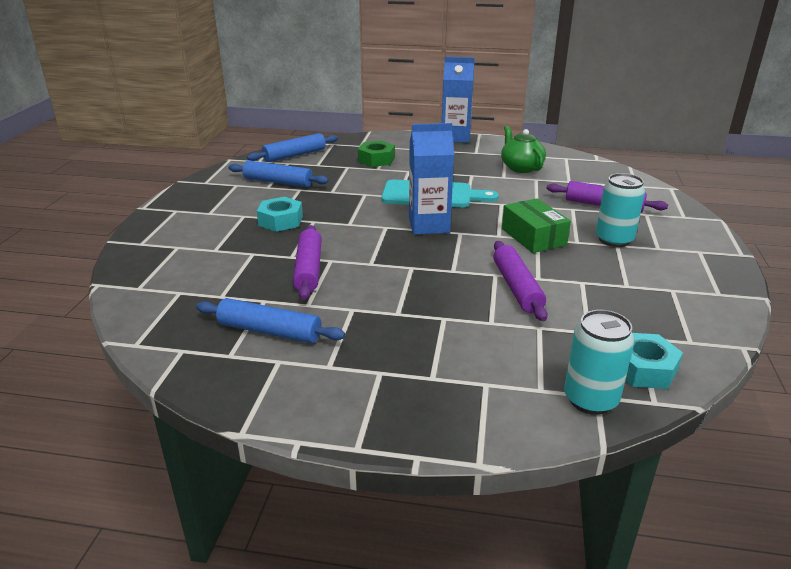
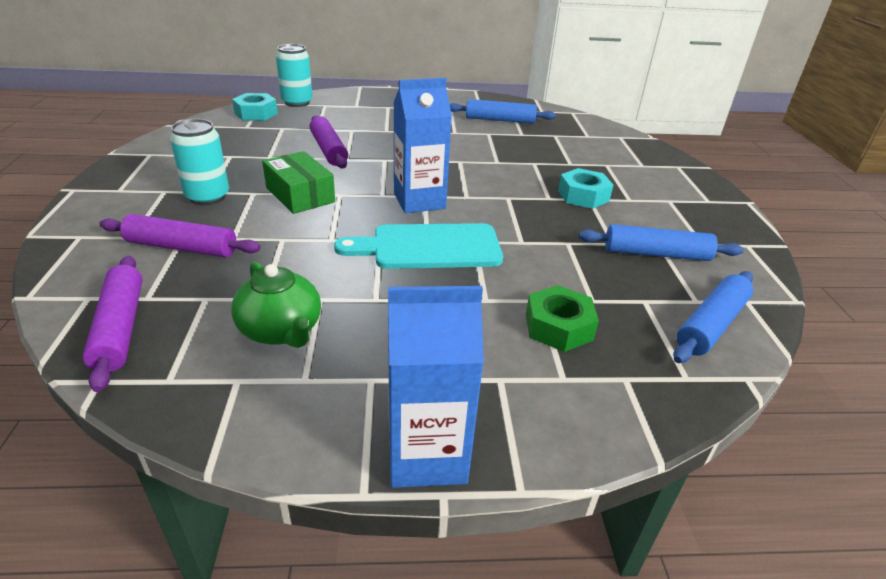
camera: 165 degrees right, 5 degrees up
purple rolling pin [293,225,322,300] -> purple rolling pin moved to [83,256,143,392]

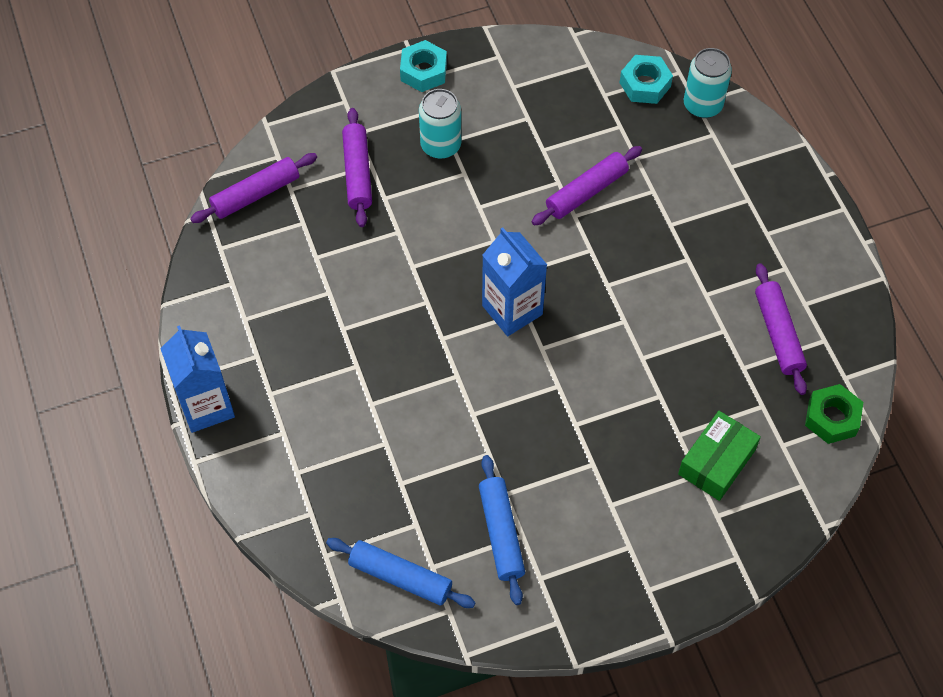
camera: 75 degrees right, 25 degrees up
green teapot [231,261,321,348] -> none
green box [262,151,335,214] -> green box moved to [678,411,761,501]
turquoise cutting board [334,223,503,269] -> none
blue rolling pin [450,99,556,124] -> purple rolling pin [755,263,807,395]
green nut [526,285,599,352] -> green nut moved to [805,384,863,444]
turquoise nut [558,168,613,209] -> turquoise nut moved to [400,40,447,92]

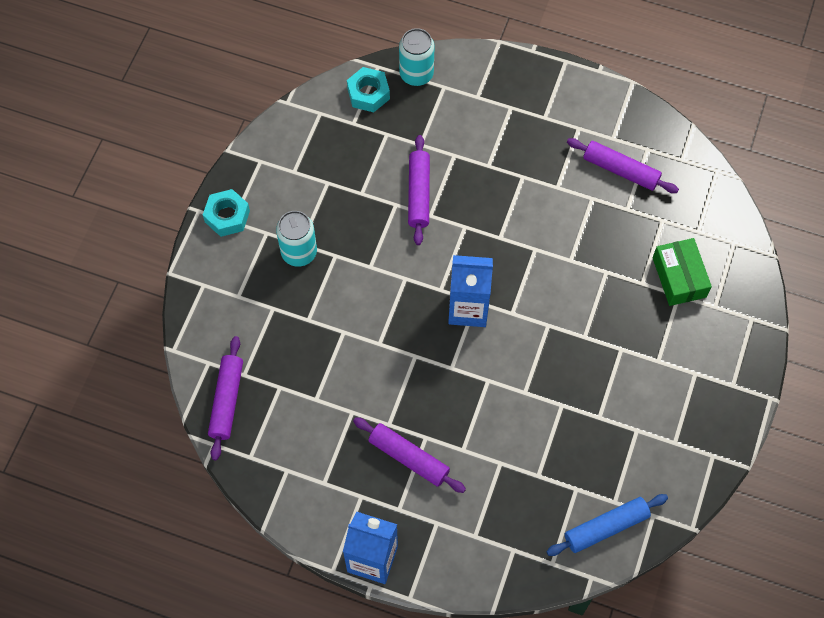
camera: 50 degrees left, 5 degrees up
purple rolling pin [342,108,372,227] -> purple rolling pin moved to [353,417,466,493]
blue rolling pin [479,455,525,605] -> none
green nut [805,384,863,444] -> none

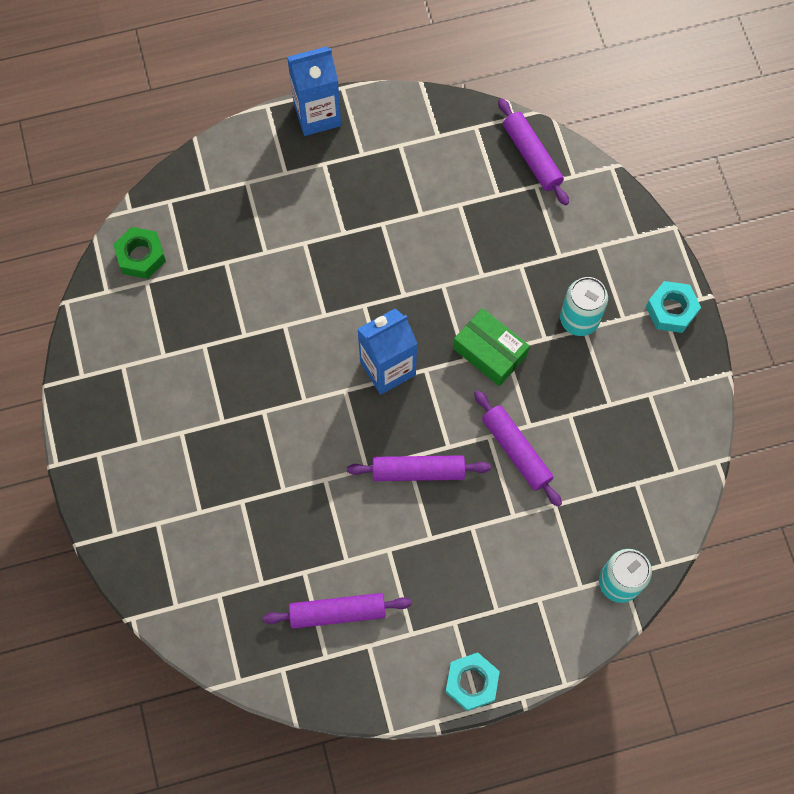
camera: 145 degrees right, 5 degrees up
turquoise nut [347,67,390,112] -> turquoise nut moved to [445,652,500,711]
purple rolling pin [353,417,466,493] -> purple rolling pin moved to [347,455,491,481]
blue rolling pin [546,494,668,556] -> green nut [113,227,166,279]
green box [652,238,712,306] -> green box moved to [453,308,530,386]

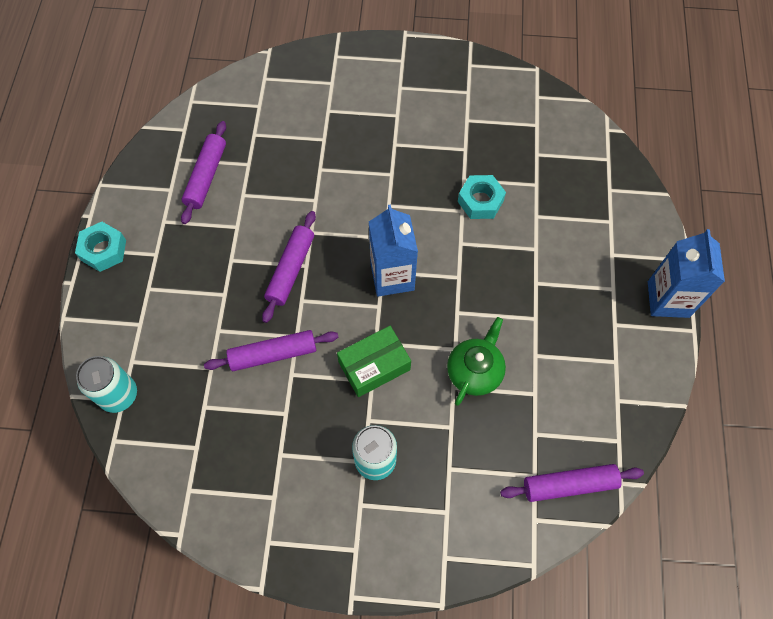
camera: 110 degrees right, 5 degrees down
green nut [113,227,166,279] -> none
turquoise nut [646,281,701,333] -> turquoise nut moved to [458,175,506,219]
none -> green teapot [447,317,506,406]

